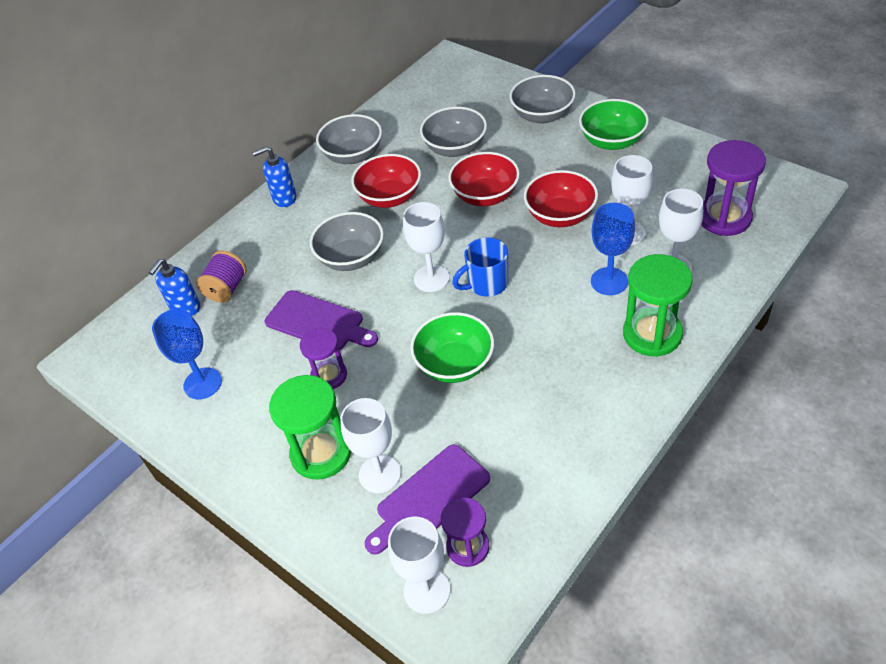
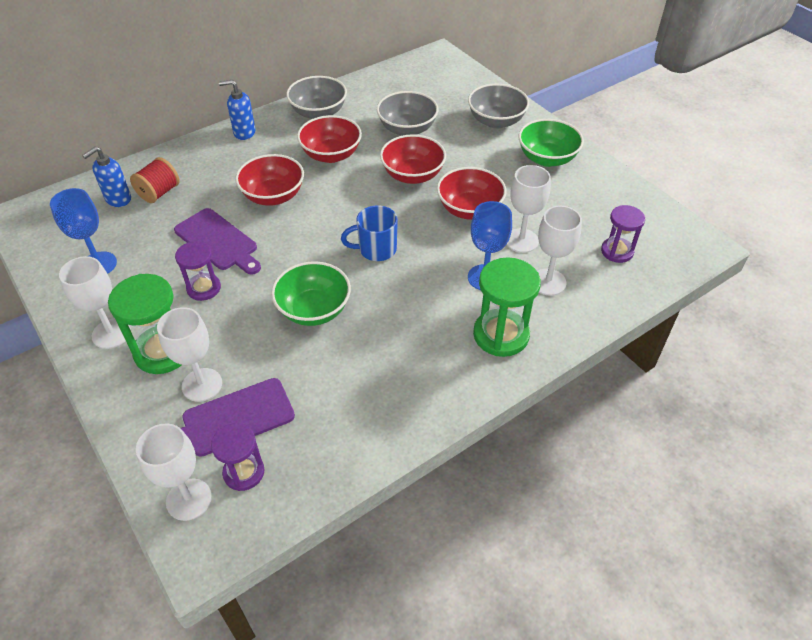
camera: 10 degrees right, 0 degrees up
purple spool [196,250,246,303] -> red spool [130,157,180,203]
grey bowl [310,212,384,271] -> red bowl [235,154,304,206]
white goblet [403,202,449,292] -> white goblet moved to [59,256,131,349]
purple hourglass [701,140,766,236] -> purple hourglass [601,205,645,263], size x0.63

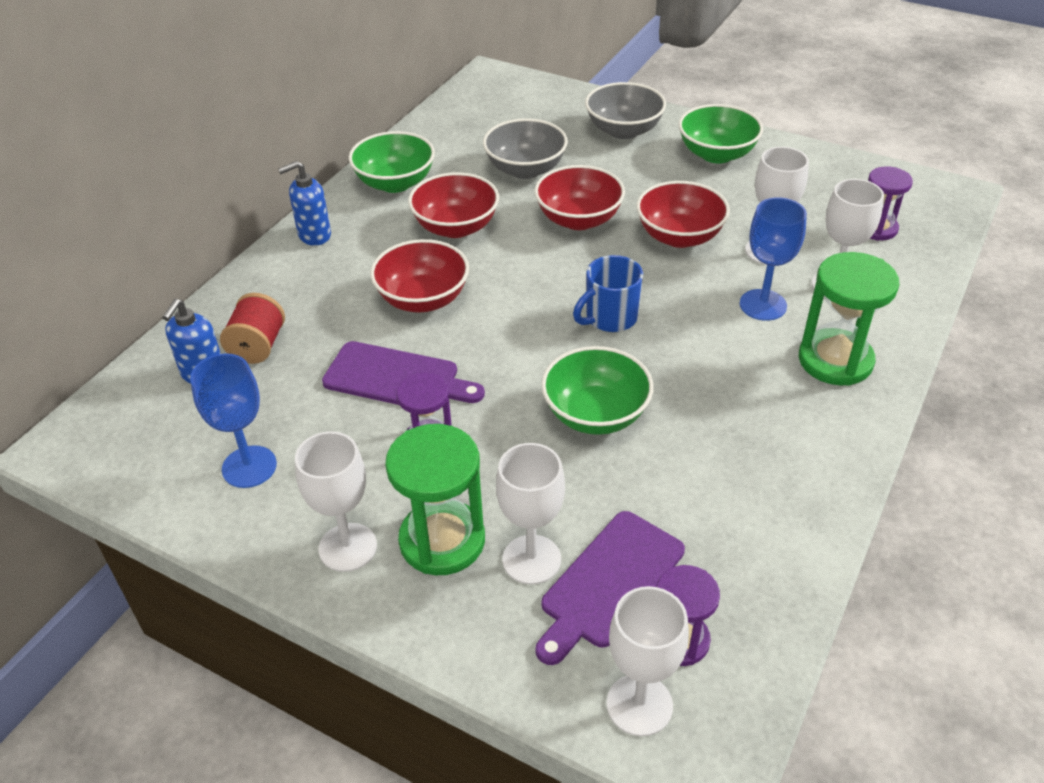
camera: 25 degrees left, 5 degrees down
grey bowl [286,76,347,119] -> green bowl [349,131,435,193]

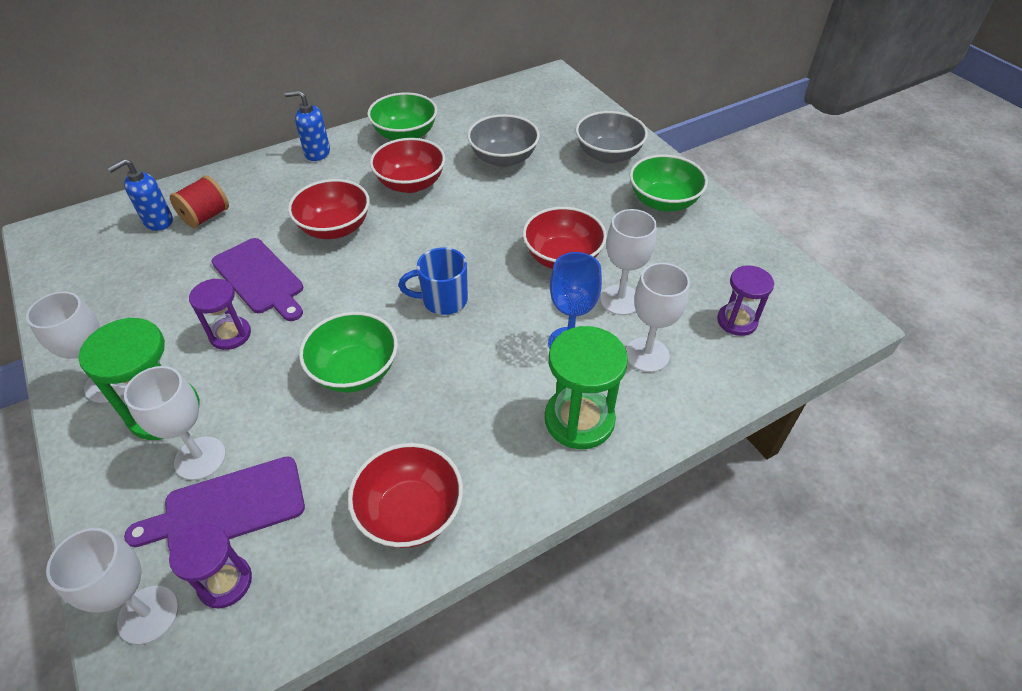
camera: 30 degrees right, 5 degrees up
blue goblet [190,353,277,488] -> none
red bowl [535,165,625,230] -> red bowl moved to [348,443,463,548]

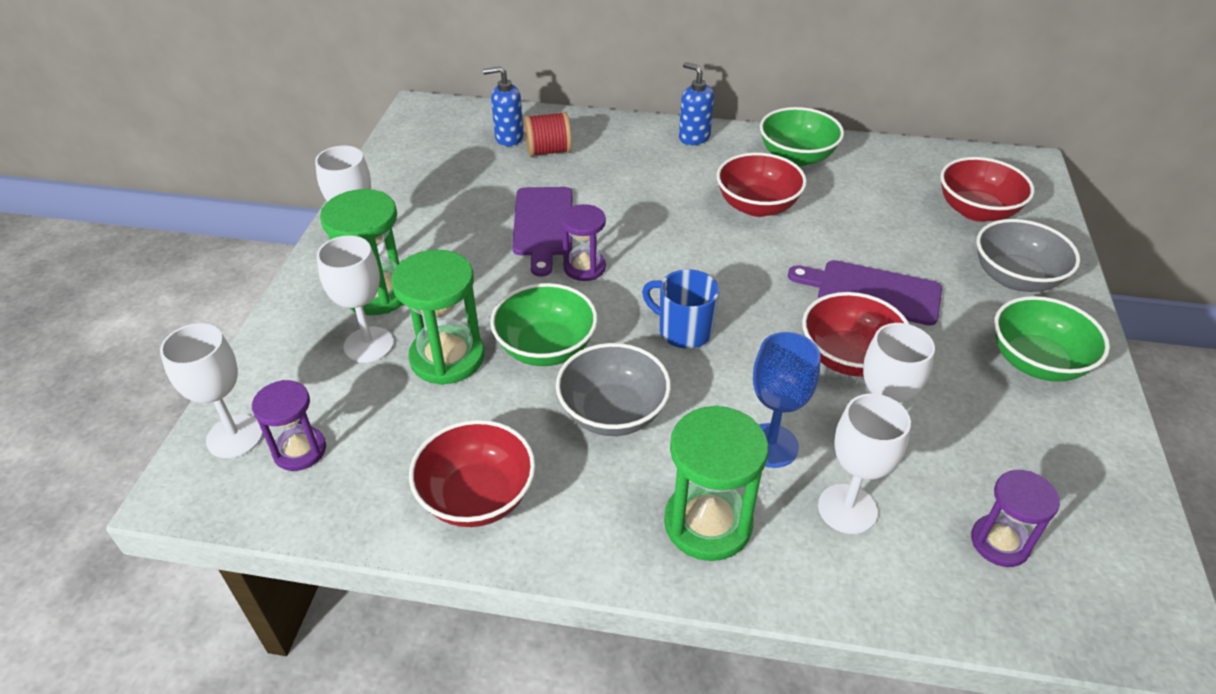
camera: 40 degrees right, 5 degrees down
purple cutting board [124,456,305,551] -> purple cutting board moved to [788,260,942,326]
purple hourglass [189,279,251,350] -> purple hourglass moved to [561,204,606,281]
red bowl [288,179,370,239] -> red bowl moved to [940,157,1034,222]
grey bowl [467,114,540,167] -> grey bowl moved to [556,343,671,436]
none -> green hourglass [391,250,484,385]

